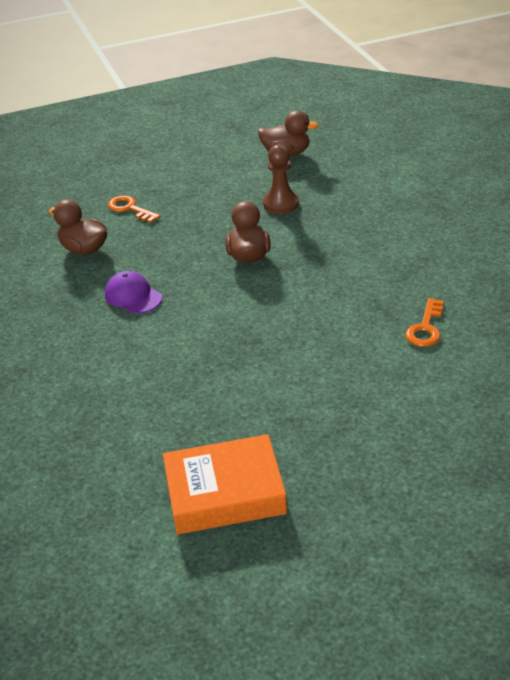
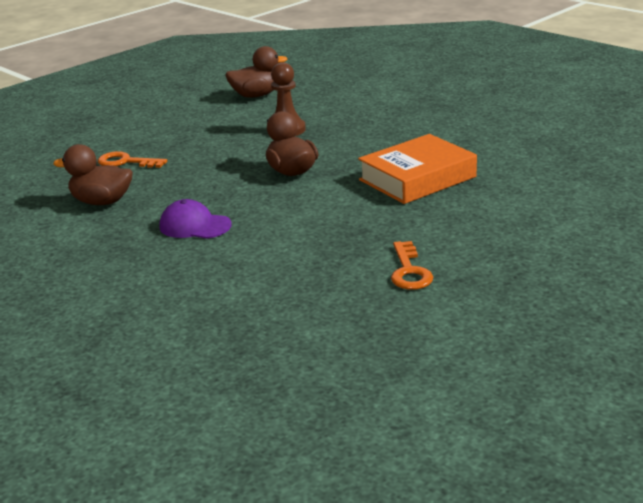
camera: 25 degrees left, 10 degrees down
orange book [163,434,287,534] -> orange book moved to [358,134,477,204]
orange key [405,298,444,347] -> orange key moved to [391,241,433,290]

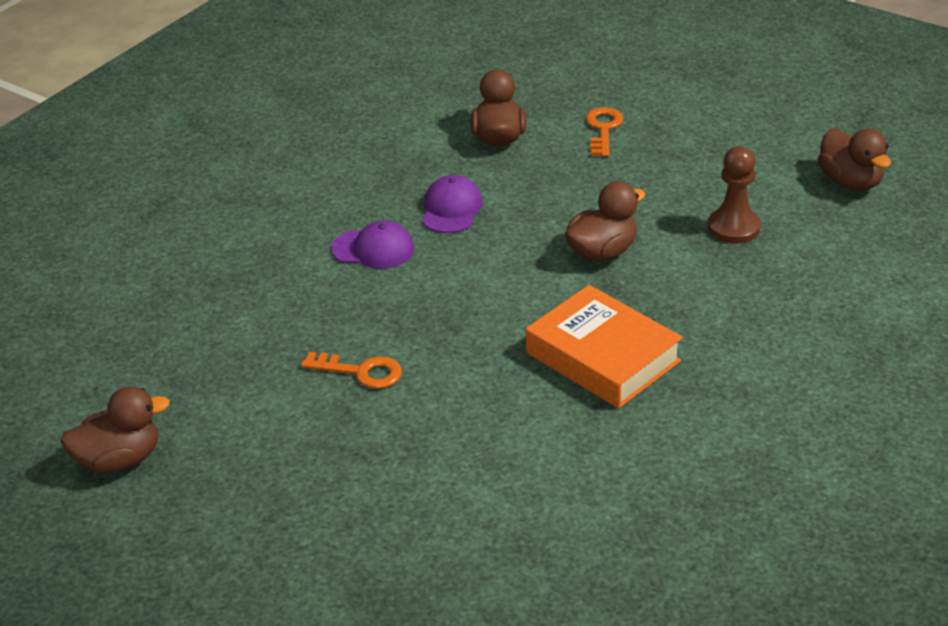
camera: 80 degrees right, 10 degrees up
orange key [391,241,433,290] -> orange key turned 150 degrees counterclockwise [301,352,402,389]
none -> brown duck [61,386,170,473]
none -> purple cap [331,221,414,269]

